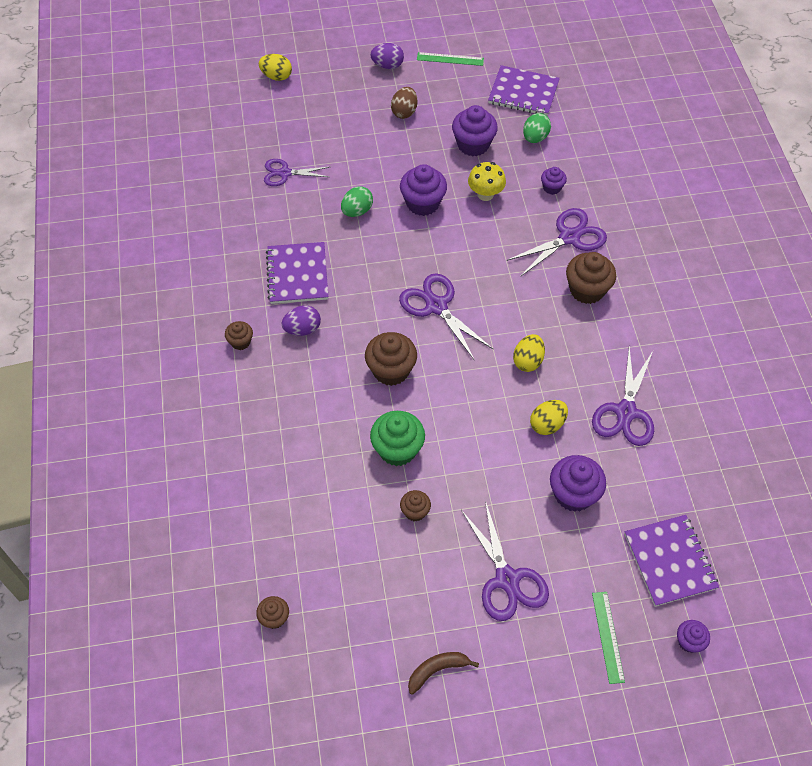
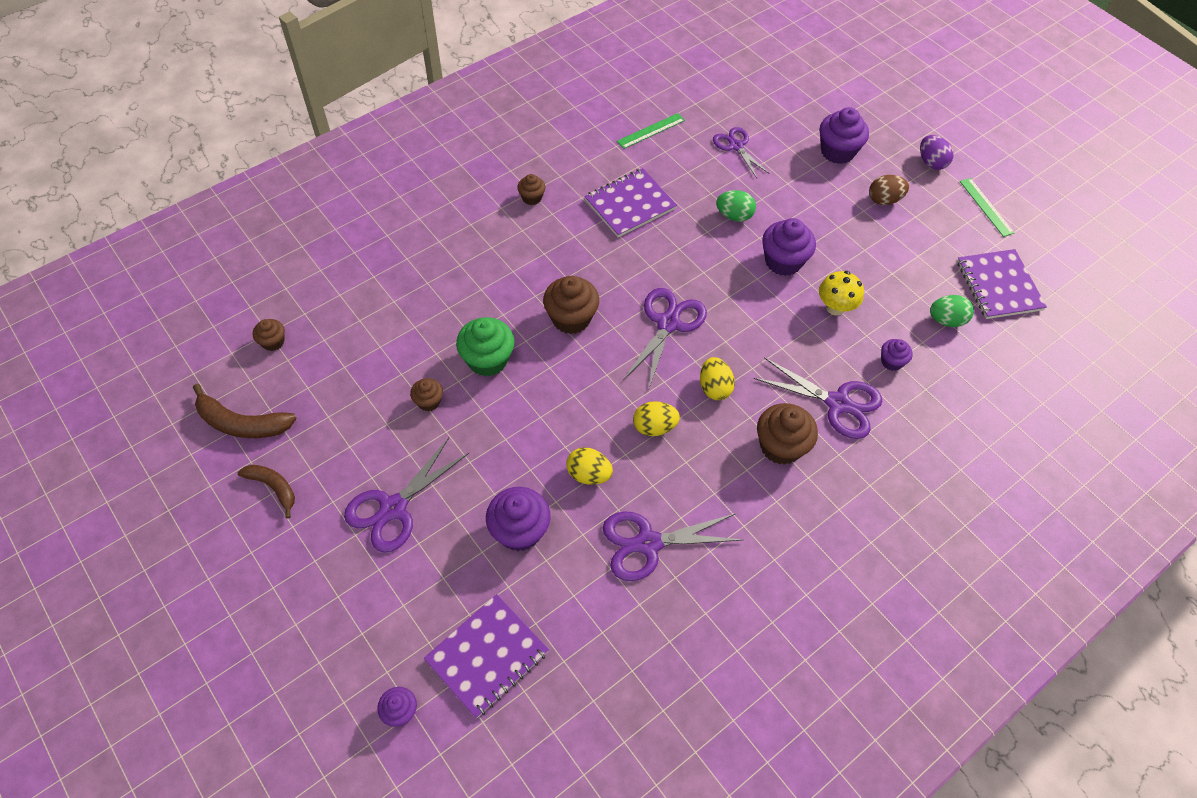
camera: 60 degrees right, 0 degrees up
yellow egg [259,54,292,81] -> yellow egg moved to [700,357,735,400]
purple egg [281,305,321,336] -> none
purple cupcake [452,105,498,156] -> purple cupcake moved to [820,107,869,164]
green ruler [592,592,625,684] -> green ruler moved to [617,113,685,149]
none -> brown banana [193,384,297,438]

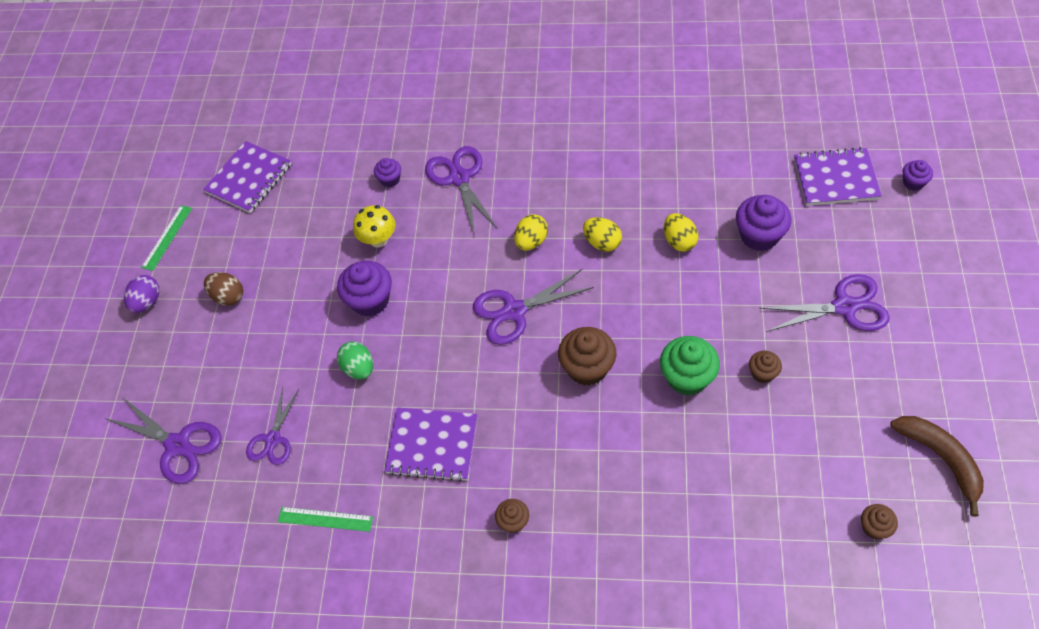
camera: 130 degrees left, 0 degrees up
brown banana [238,465,295,519] -> none
purple scissors [603,512,743,581] -> purple scissors moved to [105,398,221,484]
brown cupcake [757,403,818,465] -> none
purple cupcake [820,107,869,164] -> none
green egg [930,295,974,327] -> none

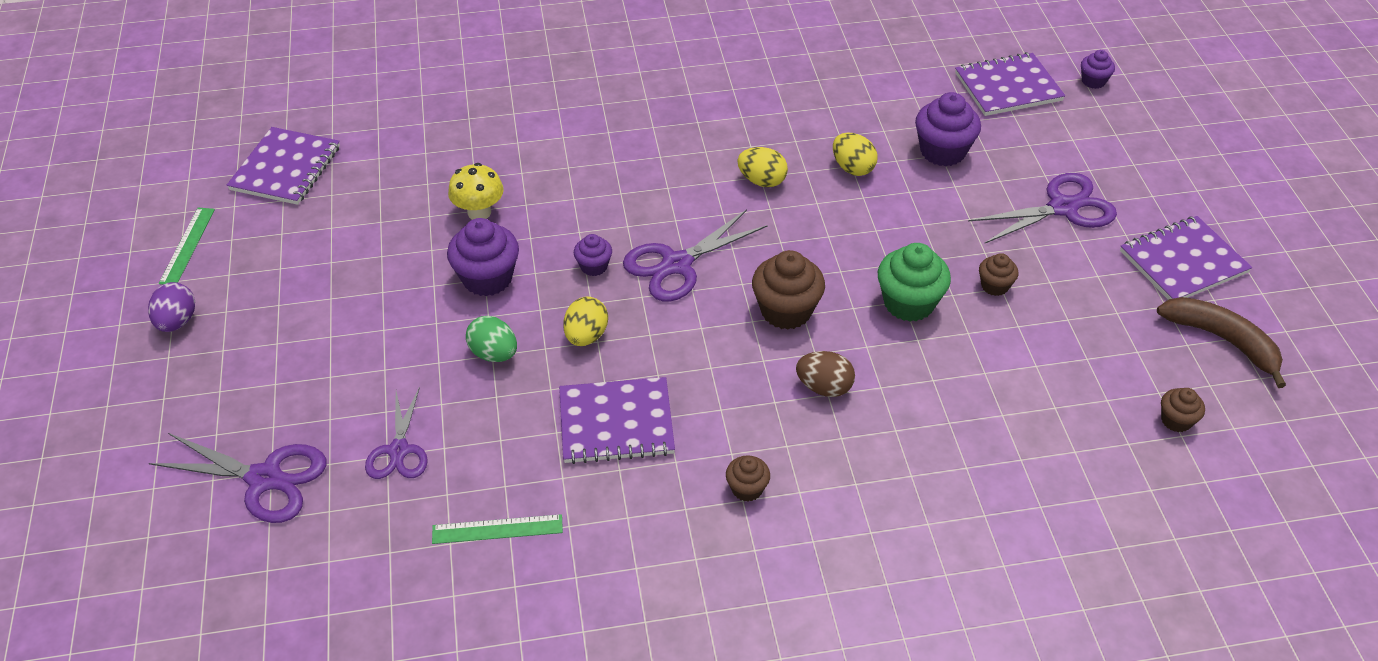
camera: 20 degrees left, 10 degrees down
brown egg [204,272,243,306] -> brown egg moved to [796,351,855,397]
purple cupcake [374,158,401,188] -> purple cupcake moved to [574,234,612,276]
purple scissors [425,146,498,234] -> none
yellow egg [514,214,548,251] -> yellow egg moved to [563,296,608,346]
none -> purple notebook [1120,216,1252,299]

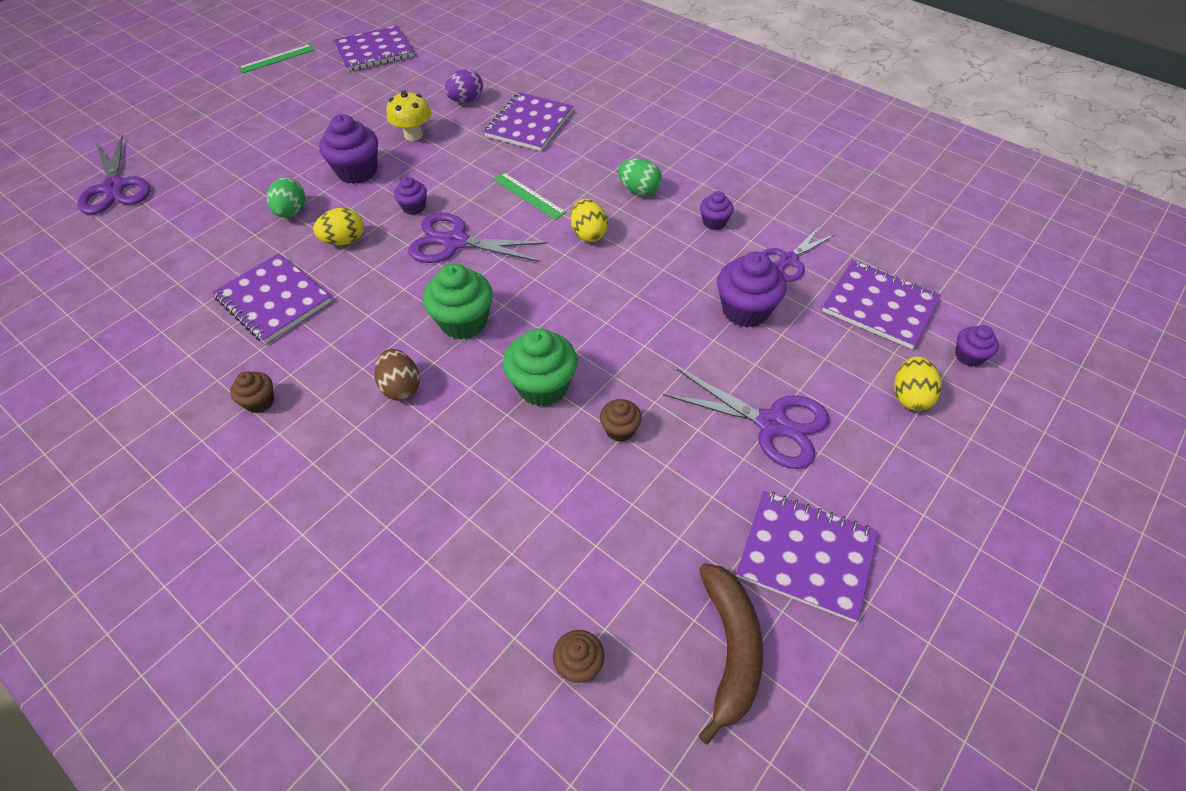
camera: 50 degrees right, 5 degrees up
purple egg [148,282,195,332] -> purple egg moved to [445,69,483,103]
purple scissors [365,387,428,479] -> purple scissors moved to [762,226,836,282]
green ruler [432,514,563,544] -> green ruler moved to [493,173,566,220]
brown cupcake [752,250,825,330] -> green cupcake [423,263,493,339]
yellow egg [833,132,878,176] -> yellow egg moved to [894,357,942,411]
none -> purple notebook [484,92,573,151]
none -> green egg [618,158,662,196]
none -> purple cupcake [700,191,734,230]

